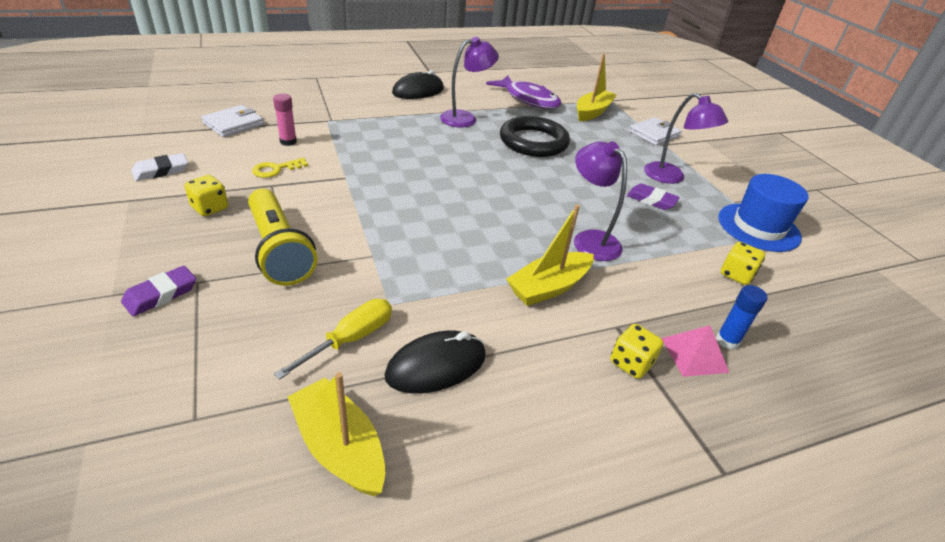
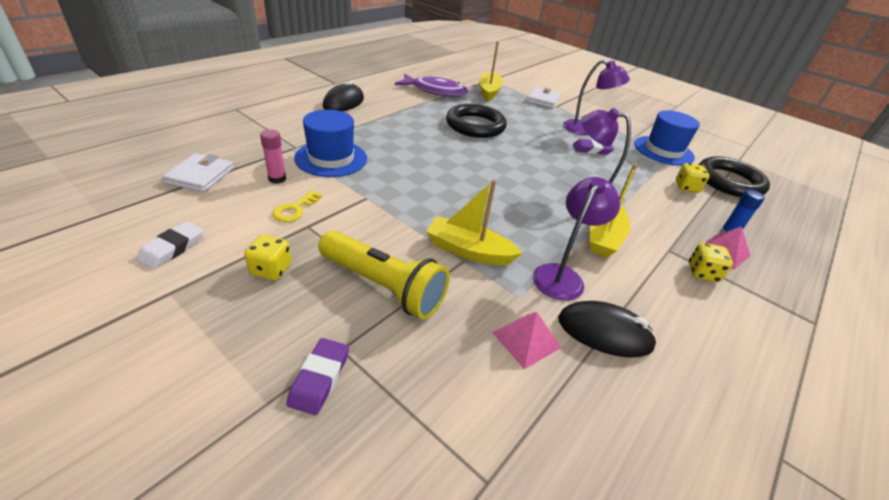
camera: 30 degrees left, 0 degrees up
yellow screwdriver [274,299,392,380] -> pink pyramid [492,312,561,369]
yellow boat [288,372,385,496] -> yellow boat moved to [426,179,522,265]
black mouse [385,330,486,393] -> black mouse turned 75 degrees clockwise [558,301,657,357]
purple lamp [440,37,499,128] -> purple lamp moved to [533,177,620,301]
none -> blue hat [294,110,367,177]
none -> black ring [699,156,770,197]

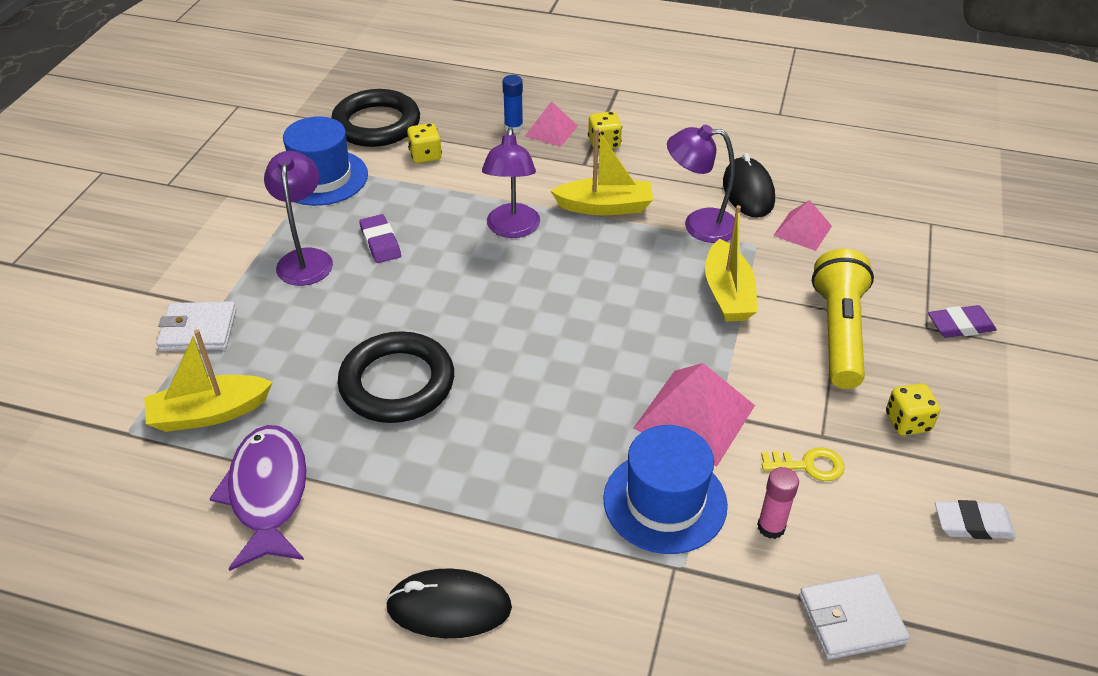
camera: 110 degrees left, 5 degrees up
none -> pink pyramid [633,363,755,467]

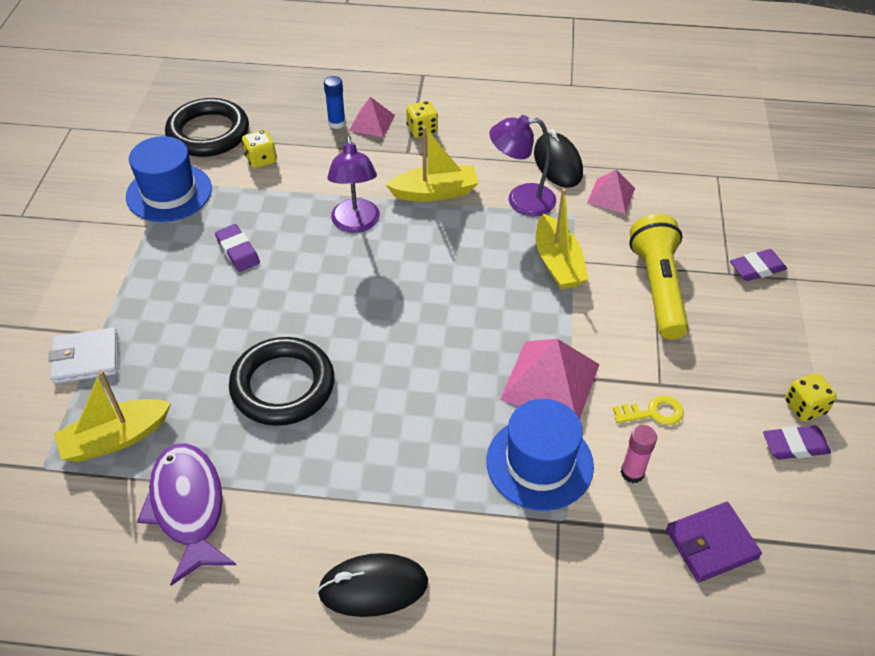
camera: 10 degrees left, 5 degrees up
purple lamp [264,151,333,286] -> none
white wallet [799,573,910,660] -> purple wallet [666,502,762,582]
yellow dice [886,383,940,436] -> yellow dice moved to [785,373,837,421]
white eraser [935,500,1016,540] -> purple eraser [763,425,831,460]

